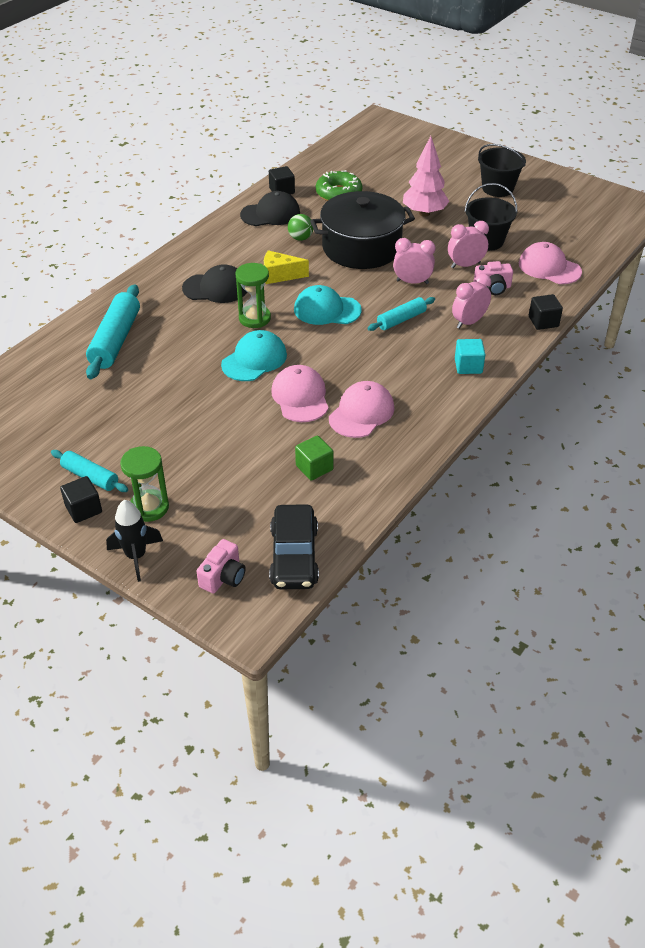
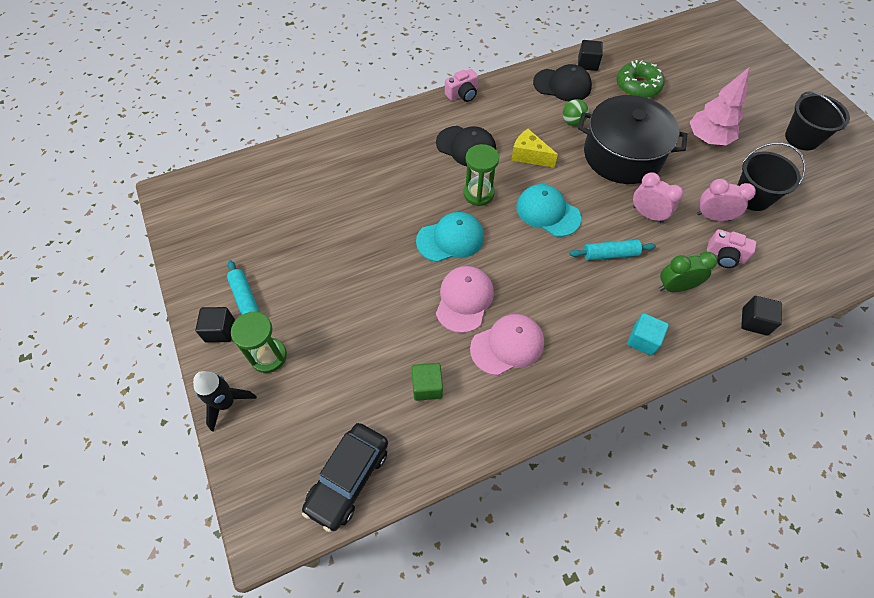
camera: 30 degrees right, 15 degrees up
turquoise rolling pin [86,284,140,379] -> none
pink camera [196,539,246,593] -> pink camera moved to [445,69,478,102]
pink clock [452,274,491,329] -> green clock [659,252,717,292]
pink cap [519,242,582,284] -> none

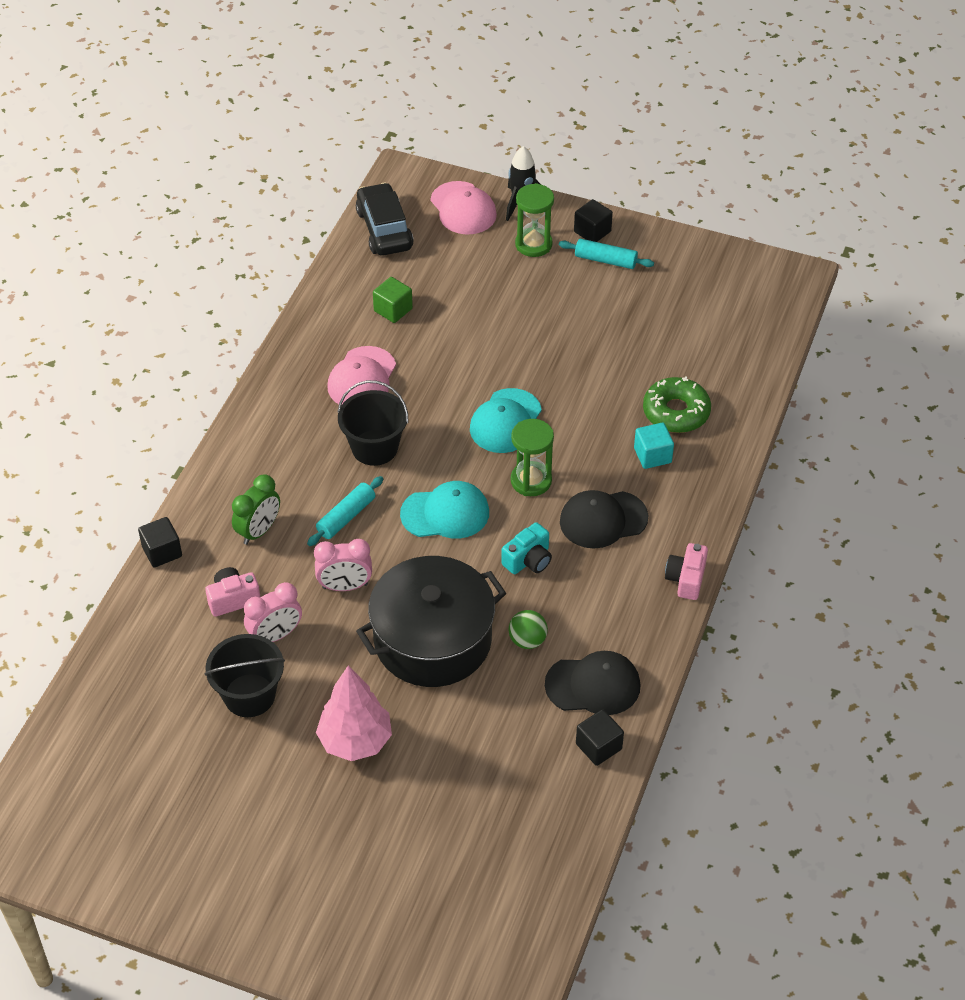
camera: 135 degrees right, 10 degrees down
pink cap [436,266,494,333] -> pink cap moved to [430,181,497,234]
yellow cheese [511,129,558,168] -> turquoise camera [501,522,552,574]
black cap [533,64,592,101] -> black cap turned 150 degrees counterclockwise [545,651,640,715]
green donut [617,60,665,98] -> green donut moved to [643,376,711,433]
turquoise cube [627,313,669,356] -> turquoise cube moved to [634,423,674,469]
black bucket [785,91,850,151] -> black bucket moved to [338,380,409,466]

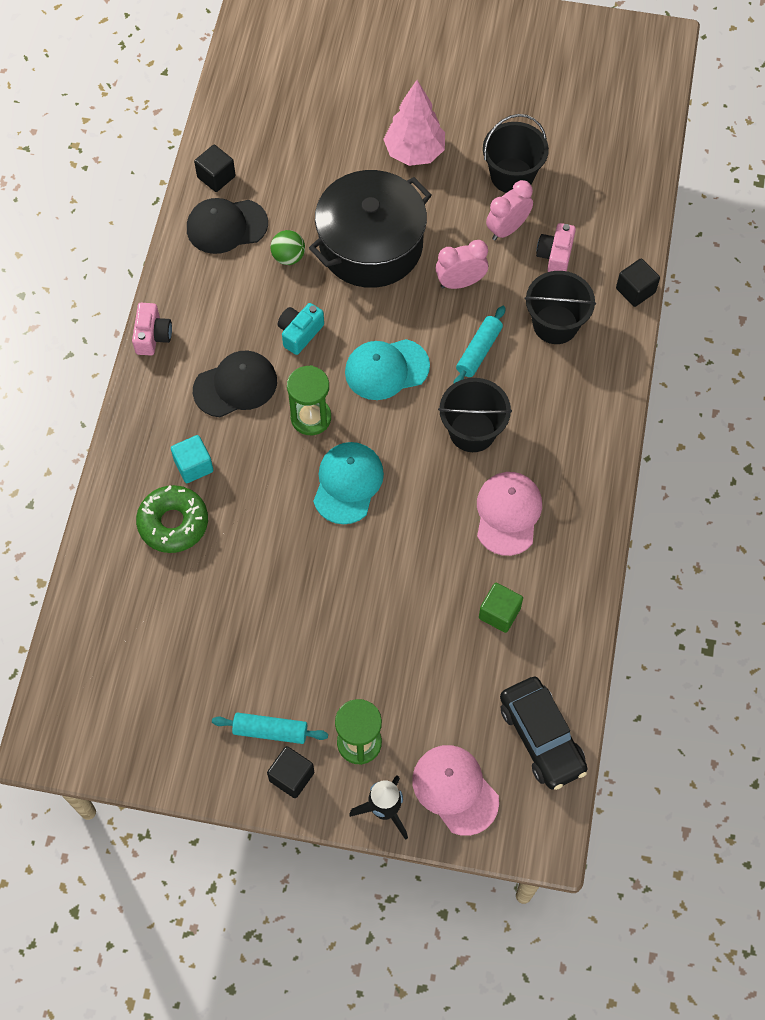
camera: 170 degrees right, 15 degrees up
pink camera [205,567,260,617] -> pink camera turned 135 degrees clockwise [536,223,576,272]
green clock [232,474,280,545] -> black bucket [525,271,596,344]

